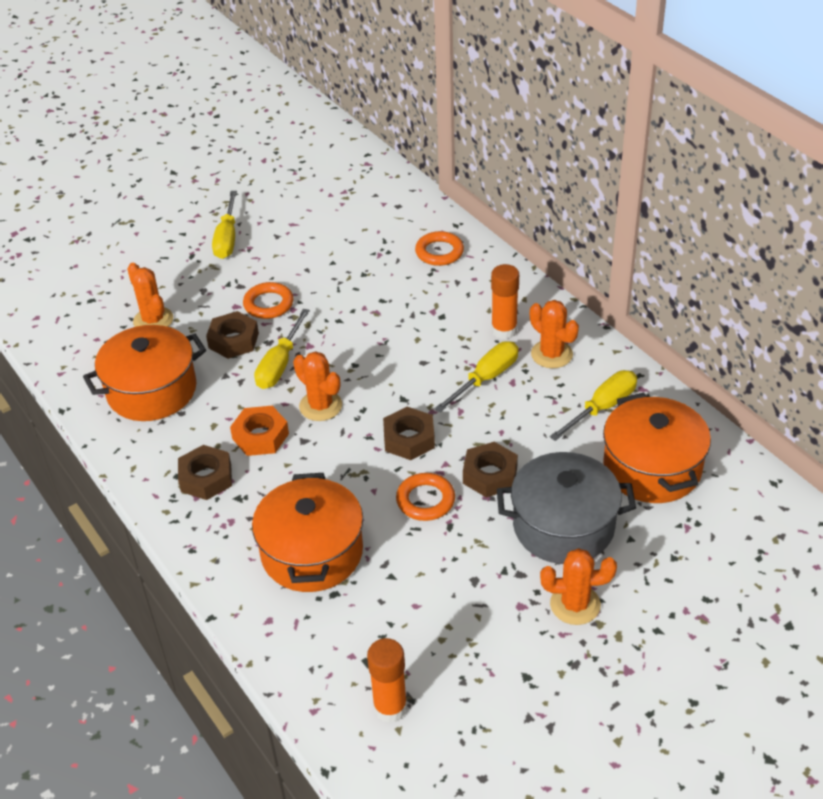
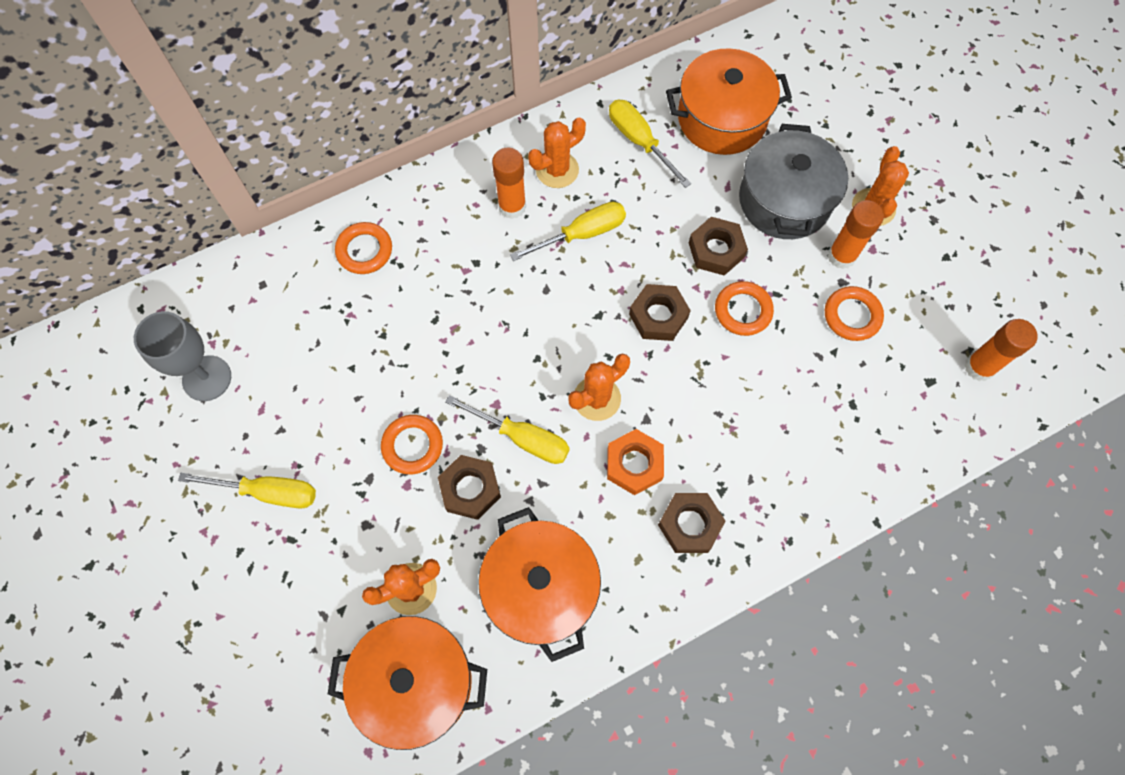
camera: 85 degrees left, 25 degrees up
orange pot [252,473,363,592] -> orange pot moved to [328,616,487,750]
yellow screwdriver [435,341,518,412] -> yellow screwdriver turned 105 degrees clockwise [510,201,626,261]
none -> grey goblet [134,311,231,401]
none -> orange ring [825,286,884,341]
none -> orange glue stick [828,200,884,269]

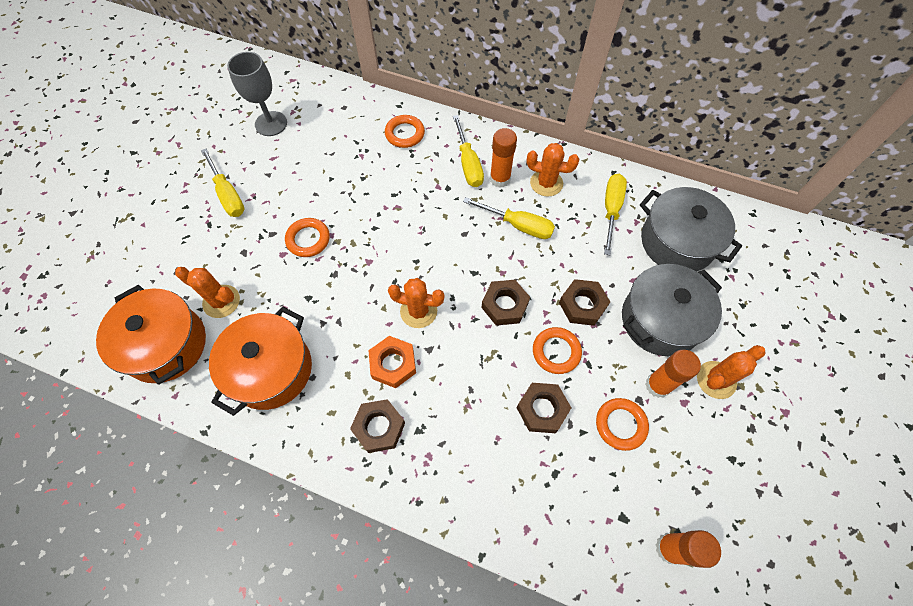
camera: 50 degrees right, 5 degrees down
brown nut [438,455,501,520] -> brown nut moved to [517,383,571,433]
yellow screwdriver [445,395,570,464] -> yellow screwdriver moved to [453,115,484,187]
orange pot [666,48,792,155] -> grey pot [640,187,742,272]

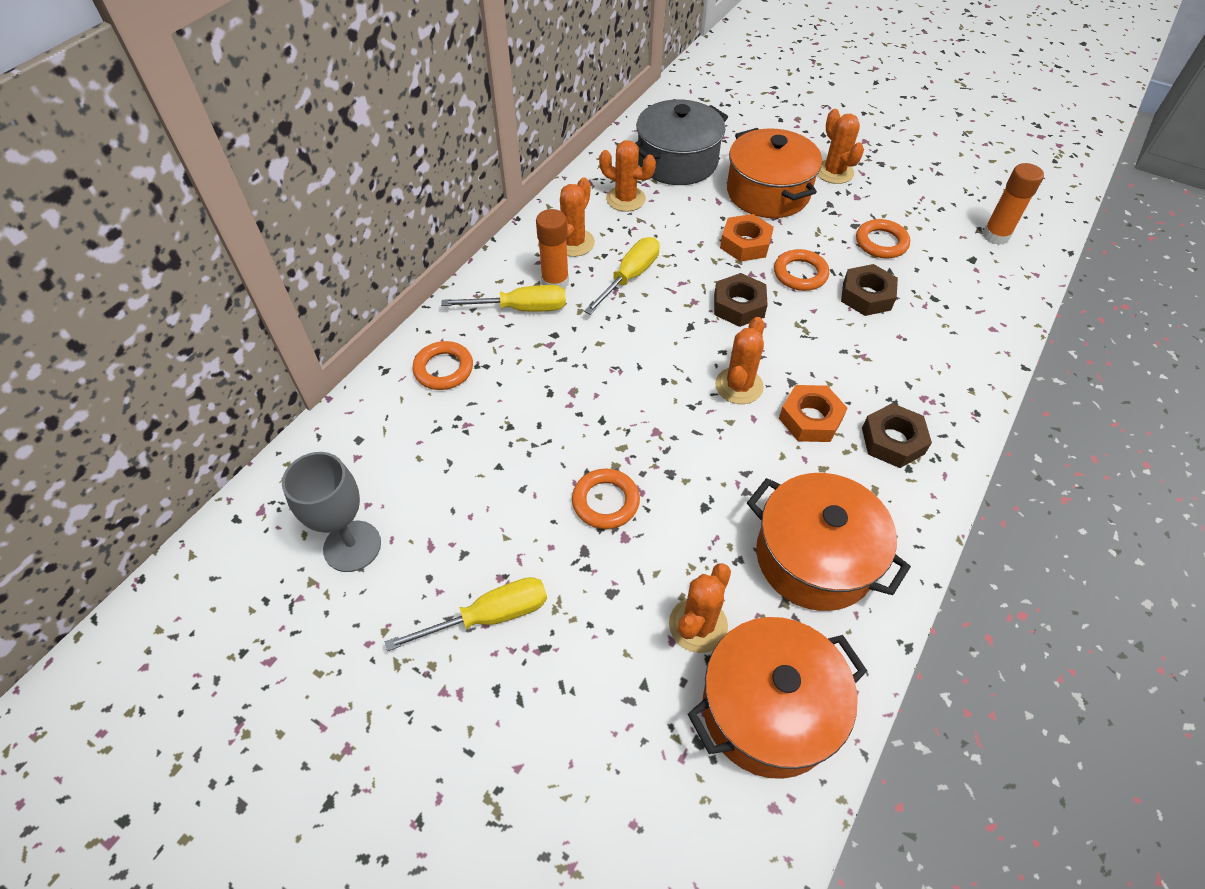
camera: 80 degrees left, 10 degrees down
brown nut [559,279,610,326] -> orange nut [720,214,774,262]
yellow screwdriver [604,174,627,255] -> orange cactus [599,140,656,212]
grey pot [622,264,722,356] -> orange pot [727,128,822,218]
orange glue stick [645,350,701,398] -> none

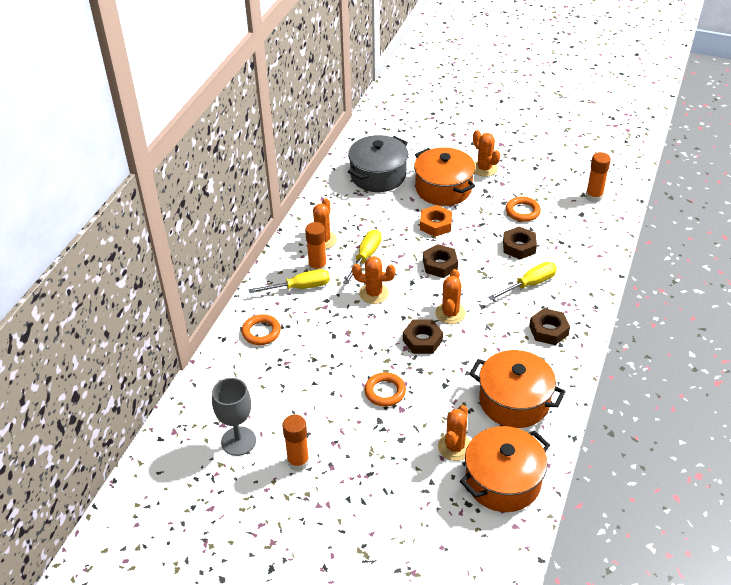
camera: 10 degrees left, 10 degrees down
yellow screwdriver [385,577,547,651] -> yellow screwdriver moved to [488,262,557,301]
orange cactus [599,140,656,212] -> orange cactus moved to [352,256,395,304]
orange ring [774,249,829,291] -> none
orange nut [779,385,847,442] -> none
none -> orange glue stick [282,414,310,471]
none -> brown nut [403,319,443,354]

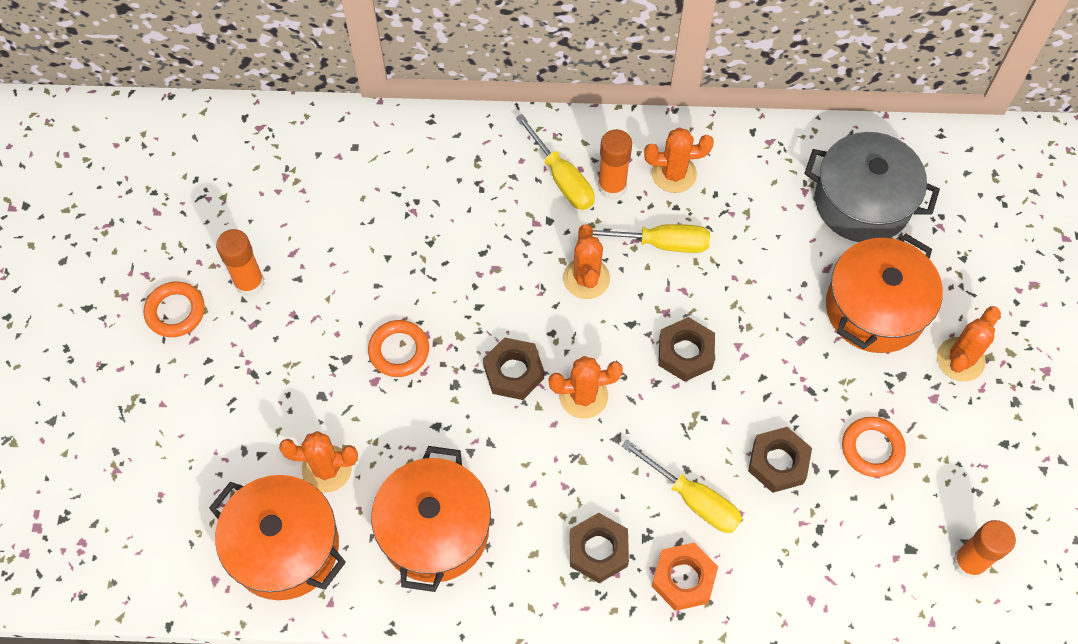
camera: 70 degrees right, 20 degrees up
grey goblet [212,378,256,456] -> none
orange ring [242,314,281,345] -> orange ring moved to [144,281,205,337]
orange nut [420,205,452,237] -> orange nut moved to [651,543,718,611]

